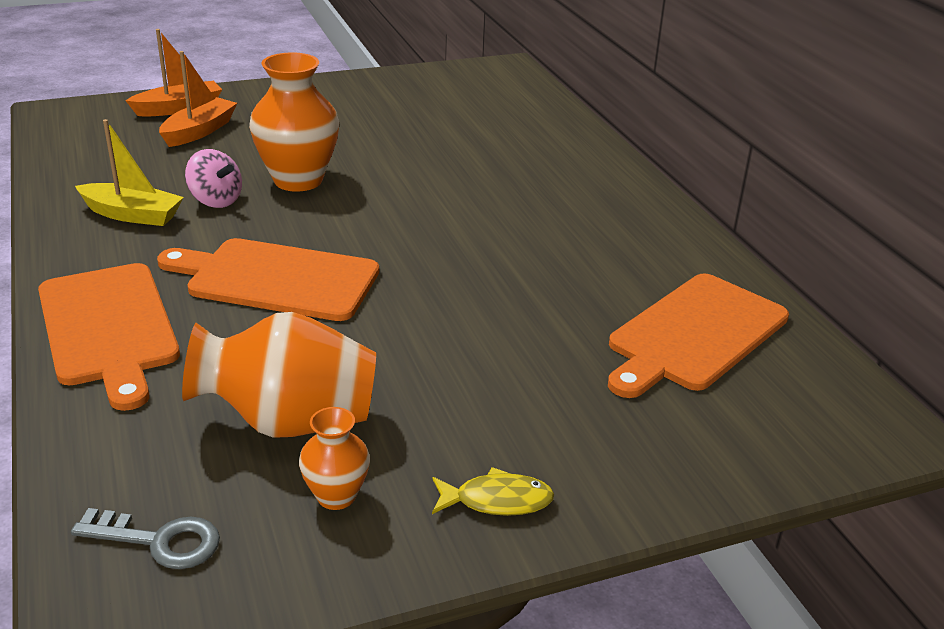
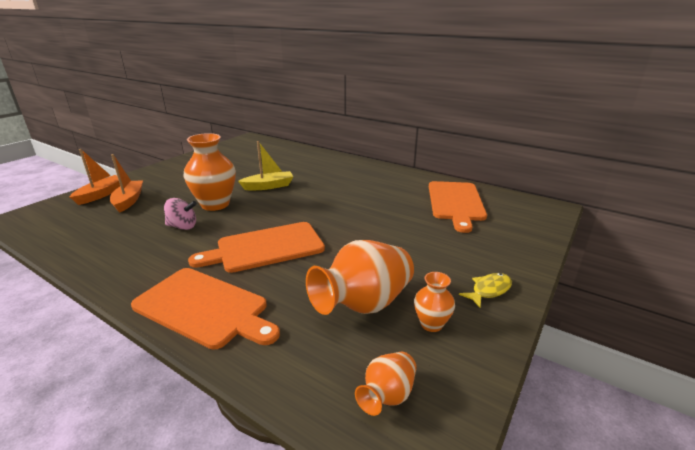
camera: 35 degrees left, 5 degrees down
grey key [71,508,220,569] -> orange vase [355,352,417,416]
yellow boat [75,119,184,226] -> yellow boat moved to [238,141,294,190]

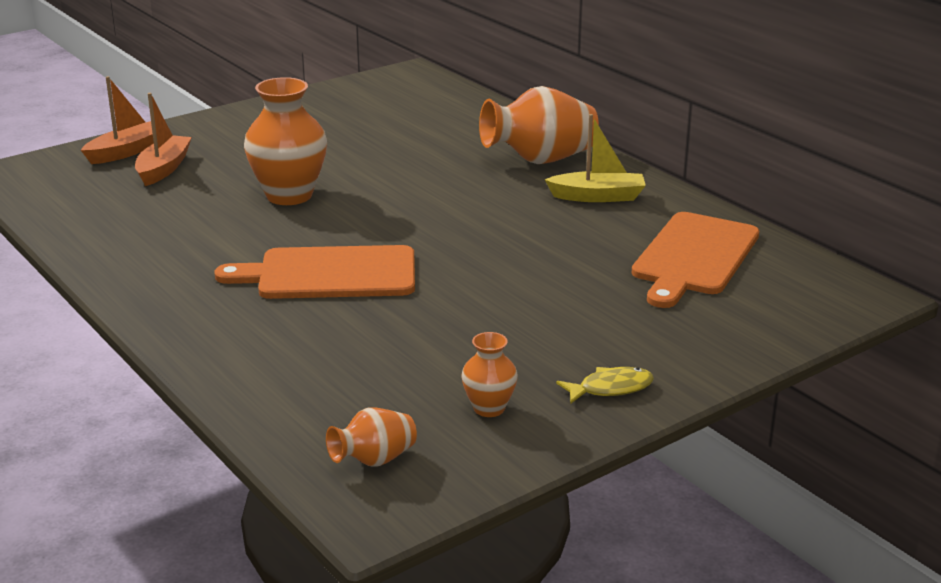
camera: 20 degrees right, 0 degrees up
orange cutting board [131,268,280,349] -> none
pink spinning top [164,198,197,230] -> none
yellow boat [238,141,294,190] -> yellow boat moved to [545,114,646,202]
orange vase [306,240,414,315] -> orange vase moved to [479,86,599,164]

